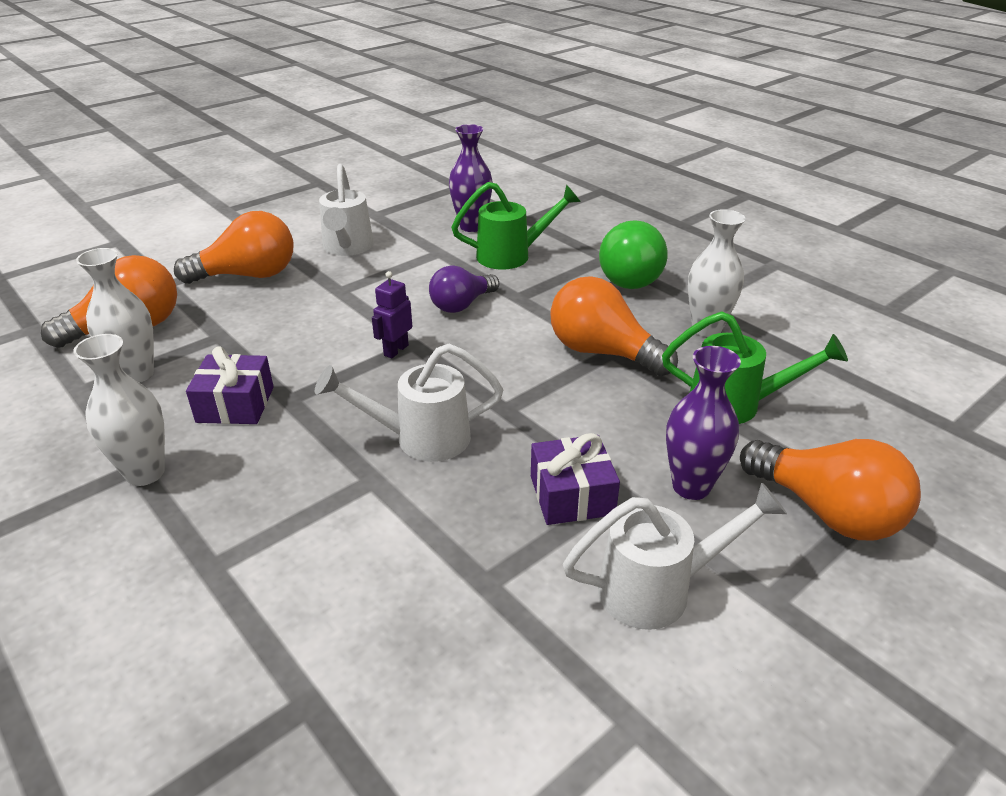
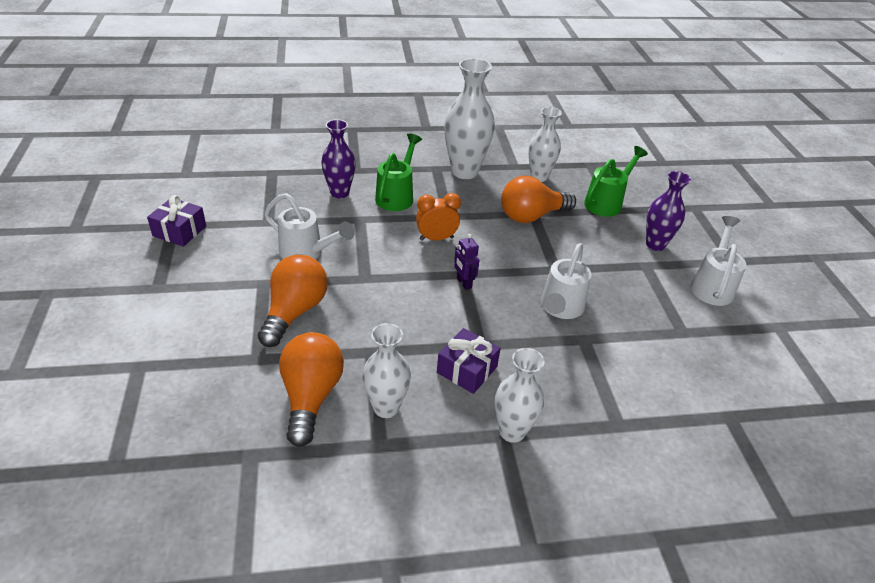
camera: 60 degrees left, 5 degrees up
purple light bulb [429,266,499,313] -> orange clock [416,193,461,241]
purple gift [531,433,620,525] -> purple gift moved to [147,195,206,247]
green light bulb [599,220,668,289] -> white vase [444,58,495,179]
orange light bulb [740,439,921,540] -> none

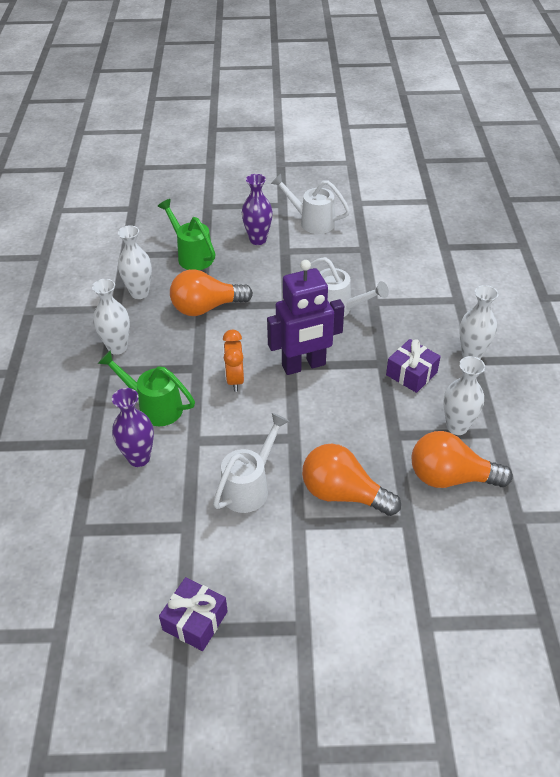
camera: 80 degrees left, 5 degrees up
white vase [444,58,495,179] -> white vase [92,279,130,355], size x0.64
purple robot [454,234,479,290] -> purple robot [267,260,344,375], size x2.26
orange light bulb [501,176,576,223] -> orange light bulb turned 90 degrees clockwise [170,269,253,316]

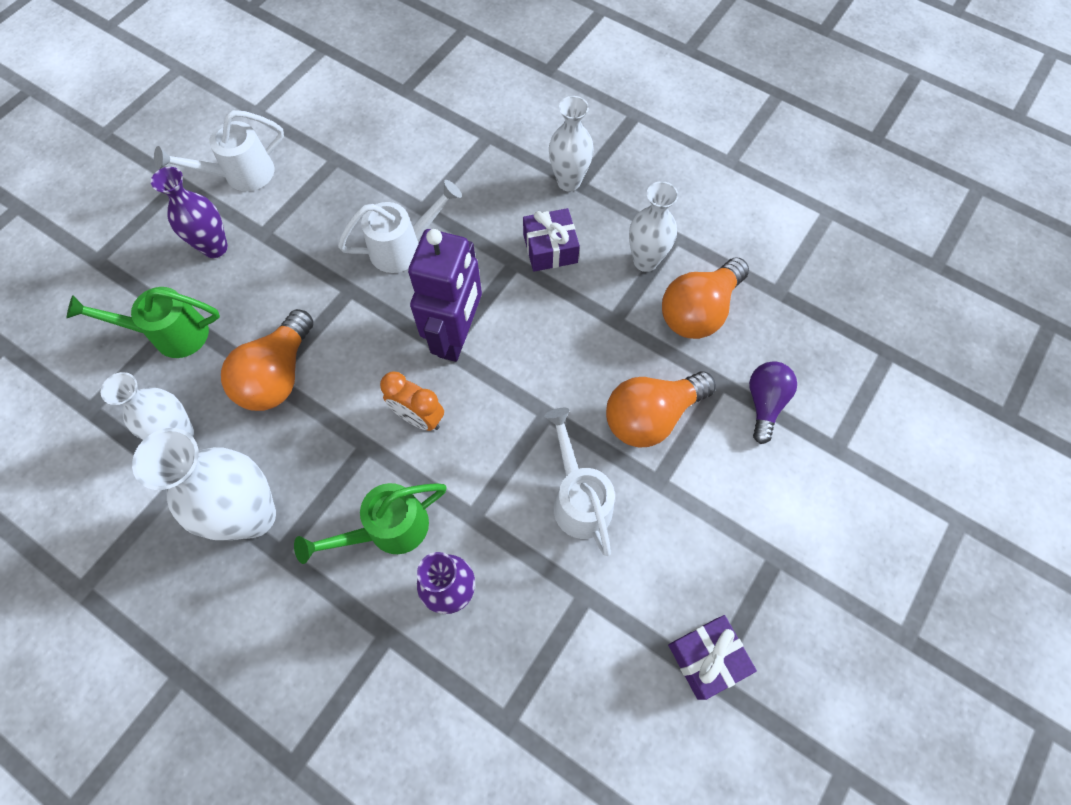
camera: 55 degrees left, 20 degrees up
white vase [92,279,130,355] -> white vase [132,428,276,540], size x1.55
none -> purple light bulb [749,361,797,444]

